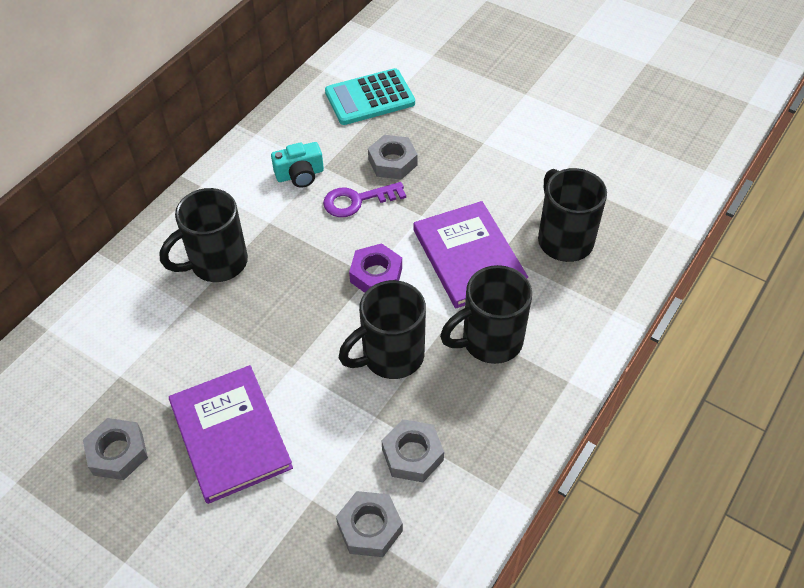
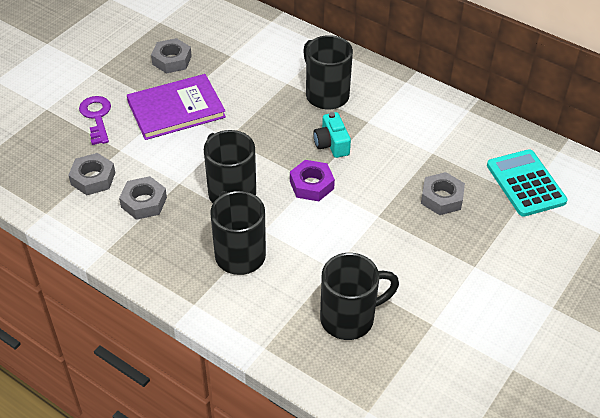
camera: 90 degrees right, 5 degrees down
turquoise camera [271,142,324,188] -> turquoise camera moved to [313,112,351,158]
purple key [323,182,406,217] -> purple key moved to [79,96,111,145]
purple book [413,201,528,308] -> none

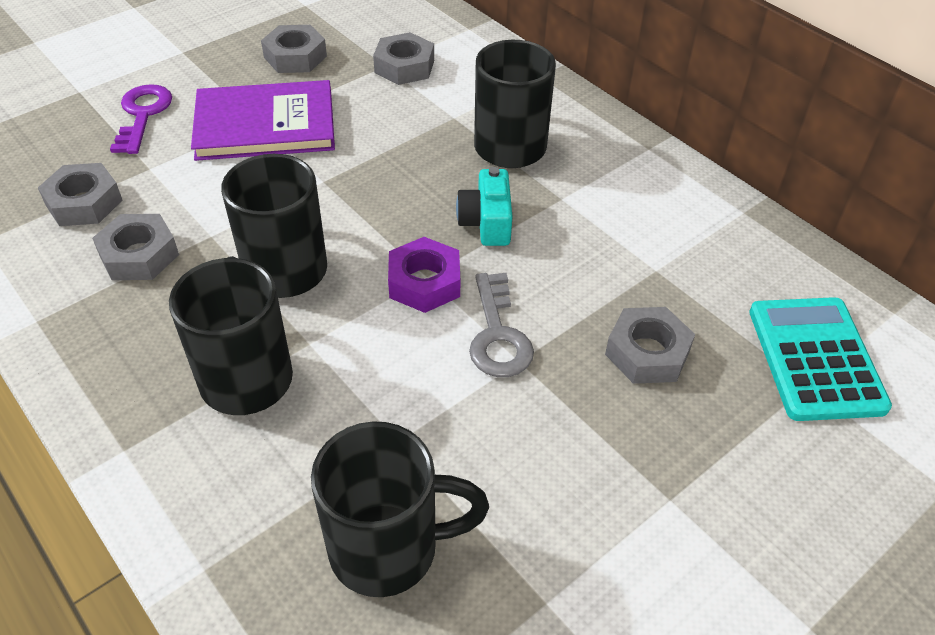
camera: 15 degrees right, 0 degrees up
none -> grey nut [373,32,434,85]
none -> grey key [469,273,534,377]

